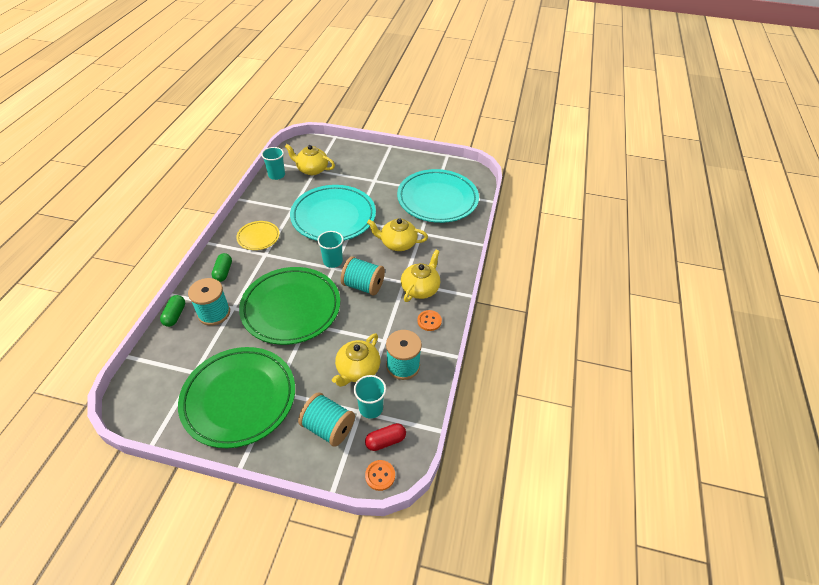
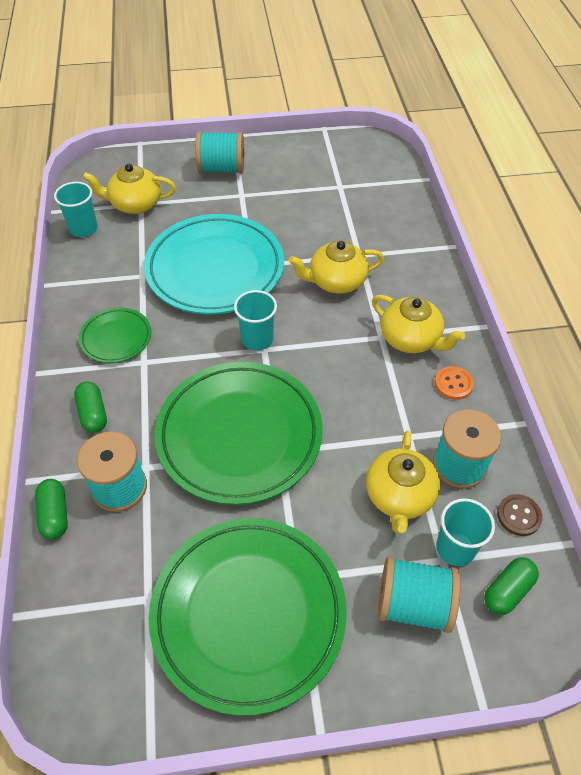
camera: 20 degrees left, 5 degrees up
yellow plate [236,221,280,250] -> green plate [79,307,151,363]
turquoise spool [341,256,385,295] -> turquoise spool moved to [195,131,244,174]
red capsule [365,423,406,451] -> green capsule [484,557,539,615]
orange button [365,460,395,491] -> none
turquoise plate [397,169,479,223] -> none
yellow teapot [401,250,440,302] -> yellow teapot turned 120 degrees clockwise [372,295,465,353]
none -> brown button [497,494,543,536]

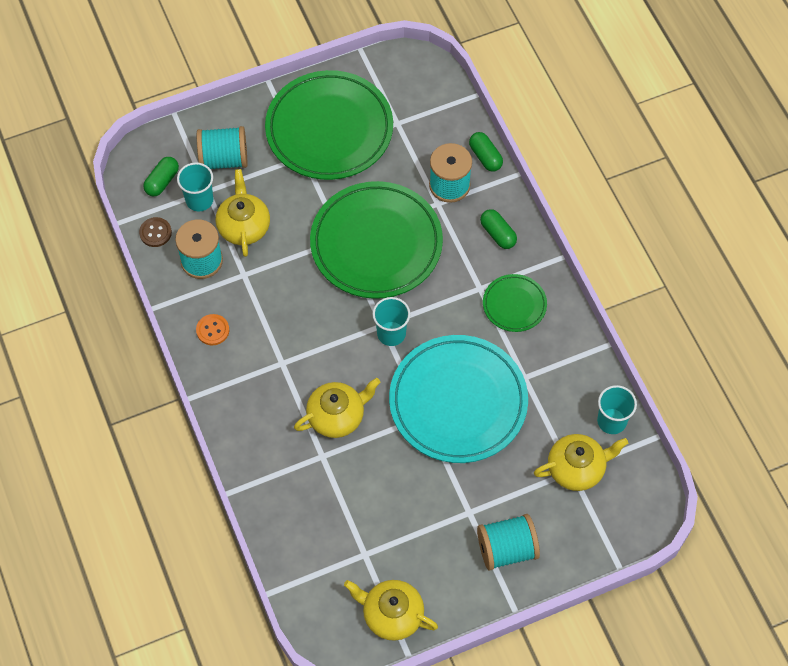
camera: 165 degrees right, 10 degrees up
yellow teapot [372,295,465,353] -> yellow teapot moved to [344,580,438,641]

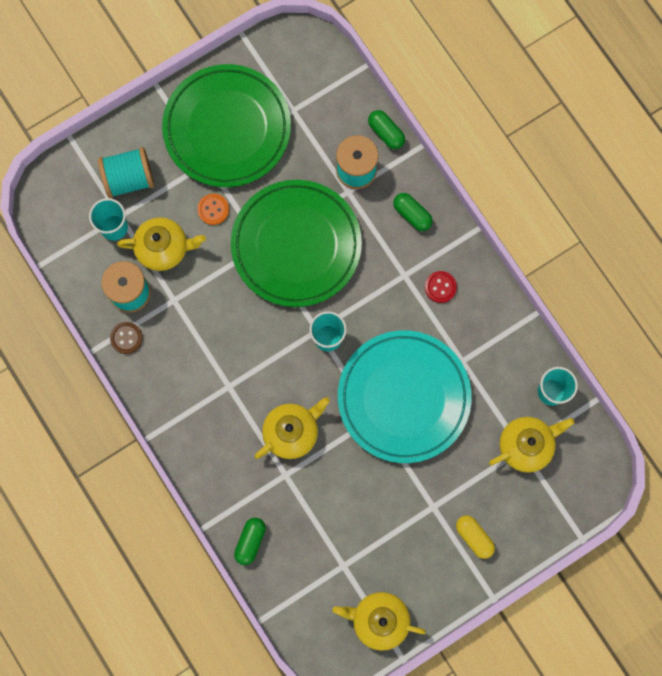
camera: 10 degrees left, 15 degrees up
brown button [139,217,172,247] -> brown button moved to [110,322,143,354]
green capsule [143,157,179,196] -> green capsule moved to [234,518,266,565]
orange button [196,314,229,345] -> orange button moved to [197,194,229,225]
yellow teapot [215,169,270,257] -> yellow teapot turned 105 degrees clockwise [117,217,206,271]
turquoise spool [477,514,540,571] -> yellow capsule [456,515,495,559]
green plate [483,274,547,332] -> red button [425,271,457,303]

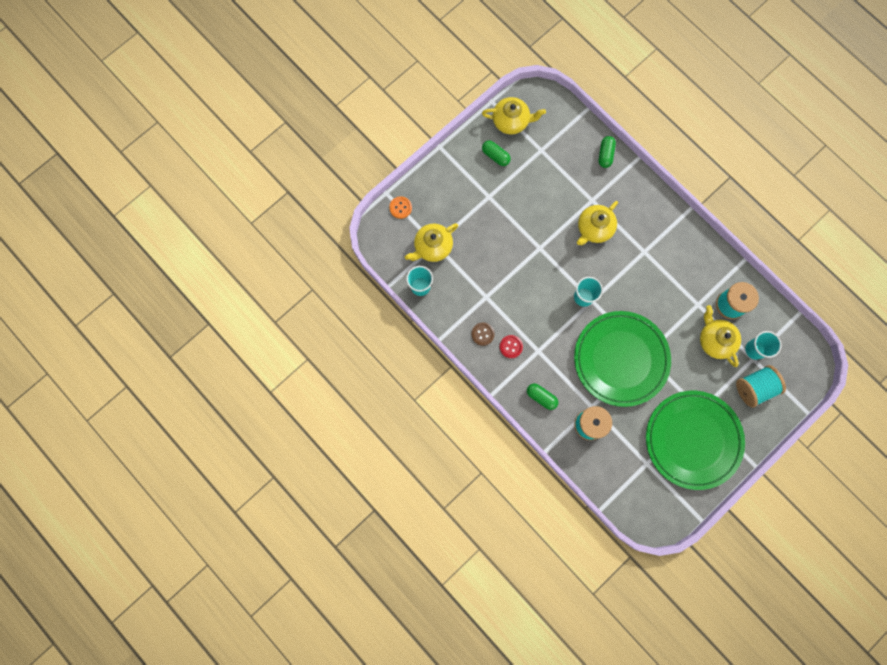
camera: 170 degrees right, 0 degrees up
brown button [110,322,143,354] -> brown button moved to [471,322,495,346]
yellow teapot [117,217,206,271] -> yellow teapot turned 75 degrees clockwise [700,305,741,367]
orange button [197,194,229,225] -> orange button moved to [389,196,412,219]
turquoise plate [338,330,472,463] -> none
green capsule [368,110,405,149] -> green capsule moved to [482,140,511,166]
yellow capsule [456,515,495,559] -> none

